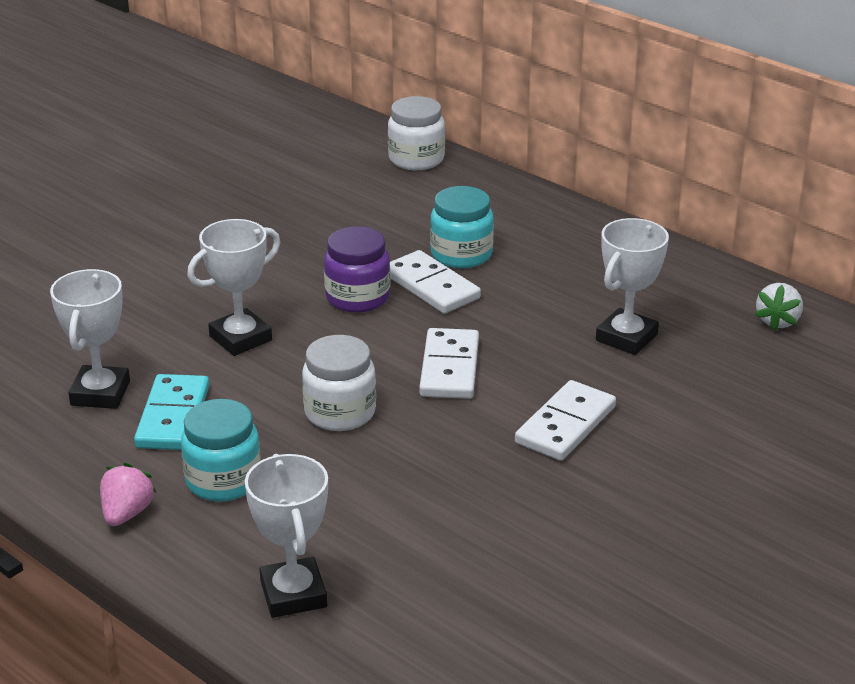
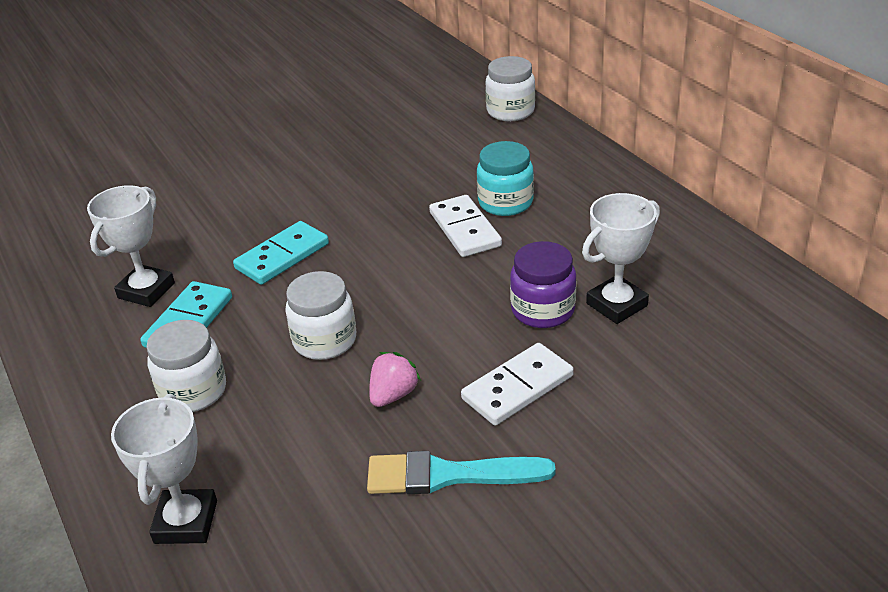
camera: 20 degrees right, 5 degrees up
pink strawberry [100,463,157,526] -> pink strawberry moved to [369,352,421,407]
turquoise jar [181,399,261,501] -> white jar [146,320,226,412]
white trophy [187,219,280,356] -> turquoise domino [233,221,329,285]
purple jar [324,226,390,313] -> purple jar moved to [510,241,576,328]
white domino [419,328,479,399] -> none
white strawberry [755,283,803,331] -> none
none -> turquoise brush [367,451,556,494]

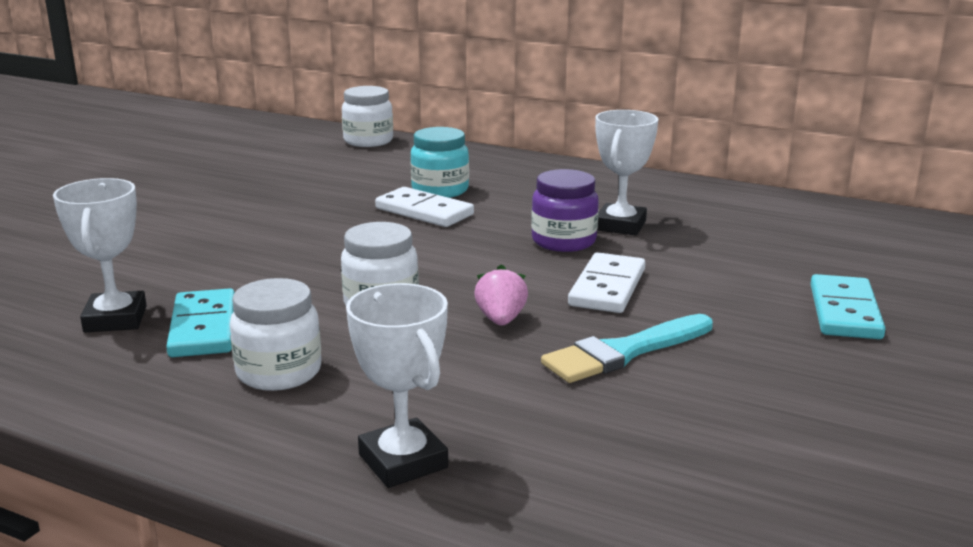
camera: 35 degrees left, 15 degrees down
turquoise domino [233,221,329,285] -> turquoise domino moved to [811,274,885,339]

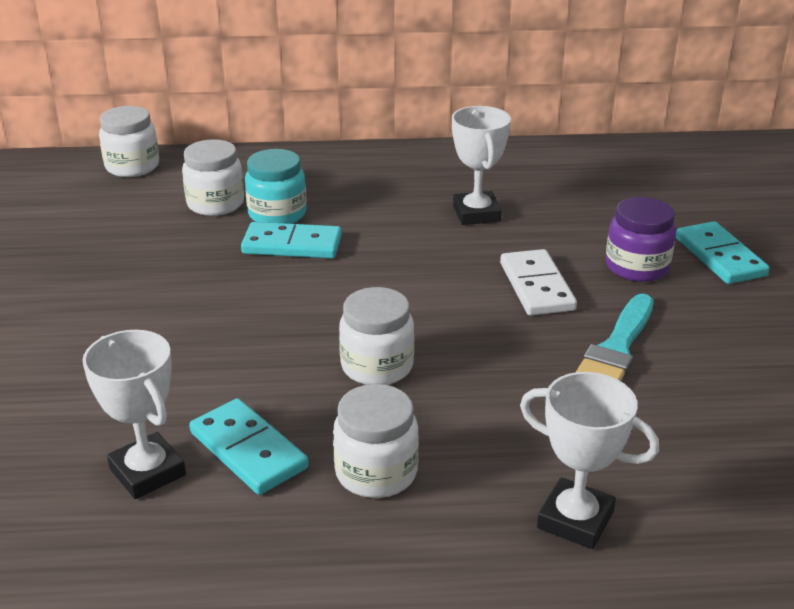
camera: 30 degrees left, 10 degrees up
white domino [375,187,474,227] -> turquoise domino [241,222,342,259]
pink strawberry [474,264,528,326] -> none
purple jar [531,169,599,252] -> purple jar moved to [606,197,676,282]
none -> white jar [182,139,244,216]

